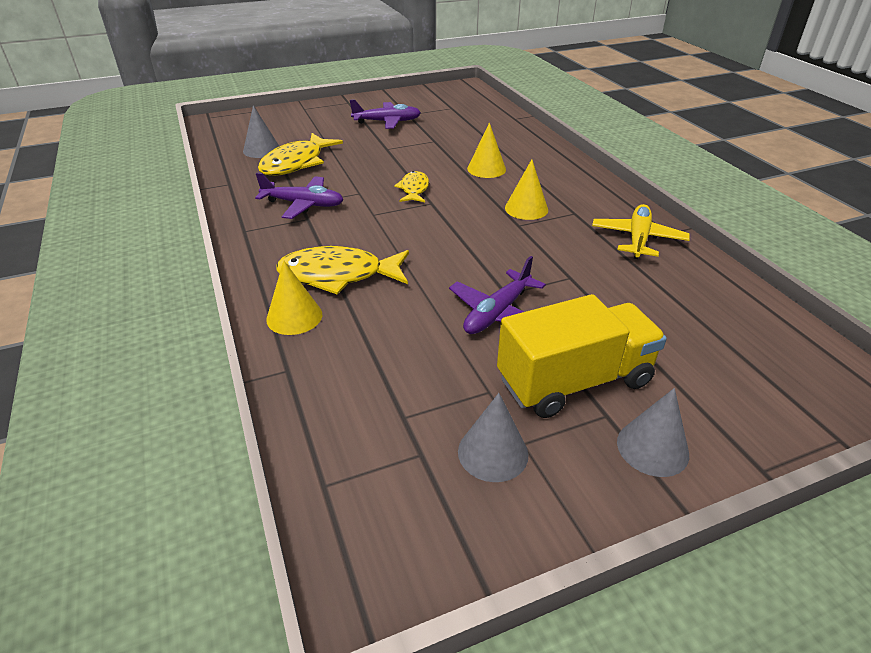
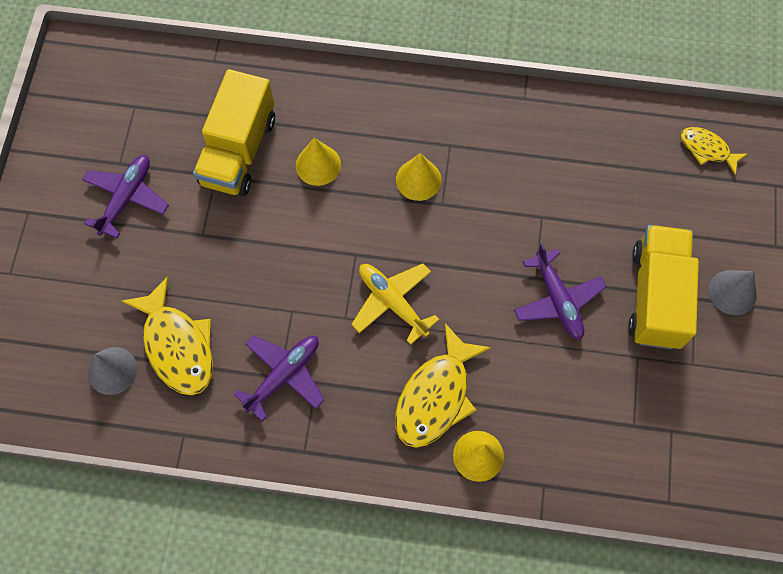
camera: 60 degrees left, 30 degrees up
yellow fish [394,171,429,202] -> yellow fish moved to [681,127,748,175]
grey cone [458,393,529,482] -> none
yellow plane [592,204,690,259] -> yellow plane moved to [351,263,440,345]
none -> yellow truck [193,69,275,196]

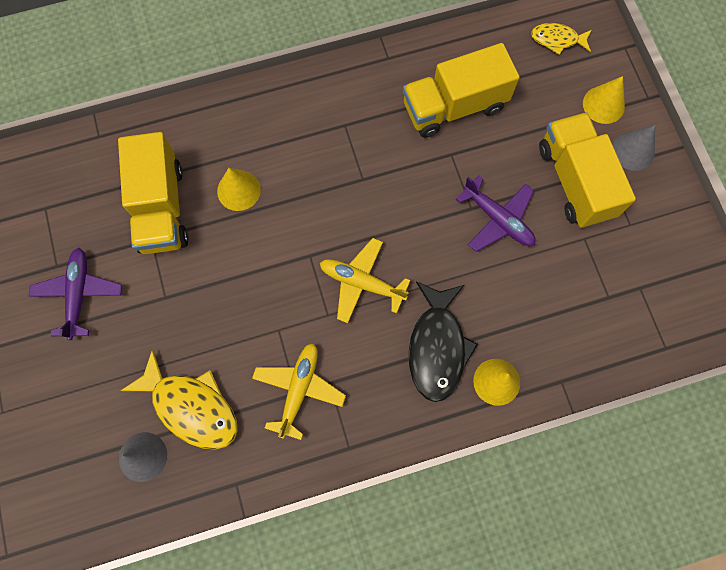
camera: 25 degrees left, 5 degrees up
purple plane [234,335,324,421] -> yellow plane [252,343,346,440]
yellow fish [395,323,491,448] -> black fish [409,281,478,402]
yellow cone [396,153,442,201] -> yellow cone moved to [583,76,625,124]
none -> yellow truck [403,43,520,138]

